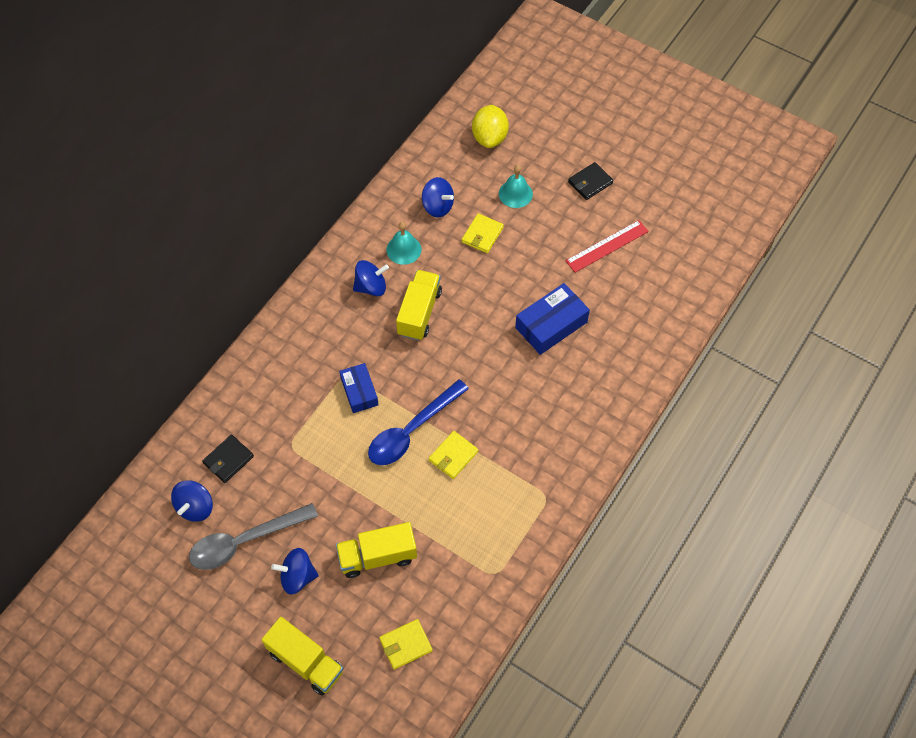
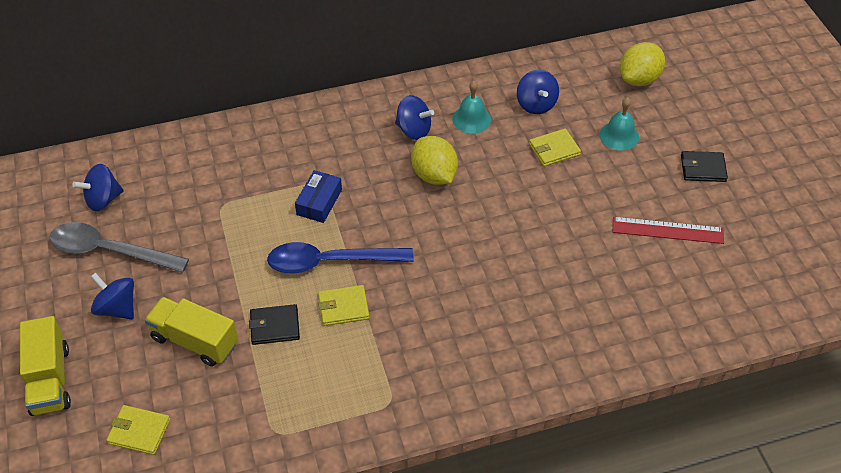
camera: 40 degrees right, 10 degrees down
black wallet [202,435,254,483] -> black wallet moved to [249,304,300,345]
yellow truck [396,270,442,341] -> yellow lemon [411,136,458,185]
blue box [515,283,590,355] -> none

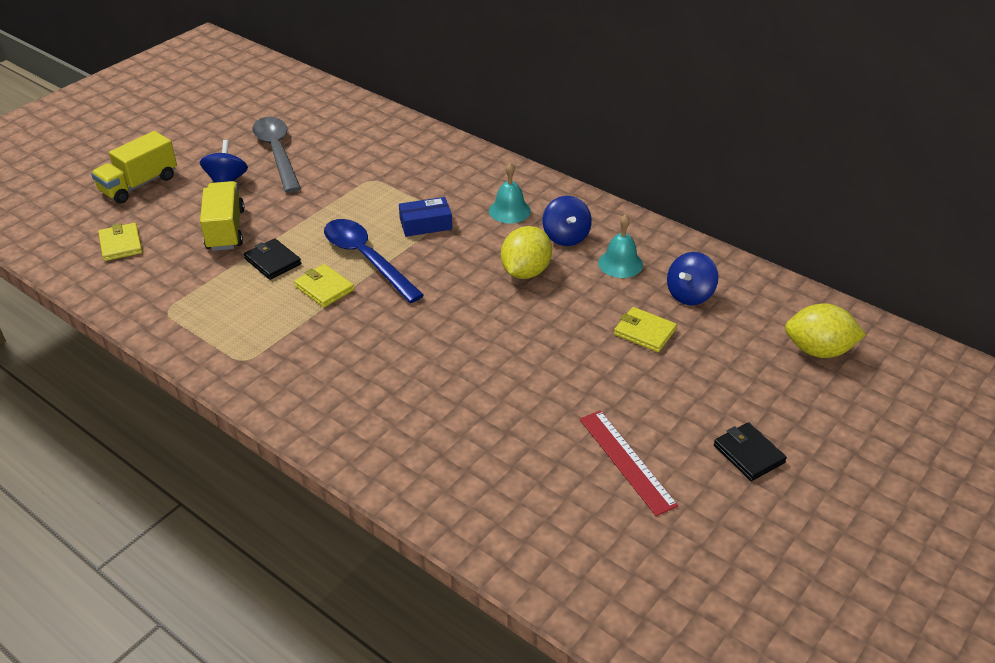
camera: 55 degrees right, 10 degrees down
blue spinning top [72,164,124,211] -> none
turquoise bell [600,97,639,150] -> turquoise bell moved to [489,163,531,223]

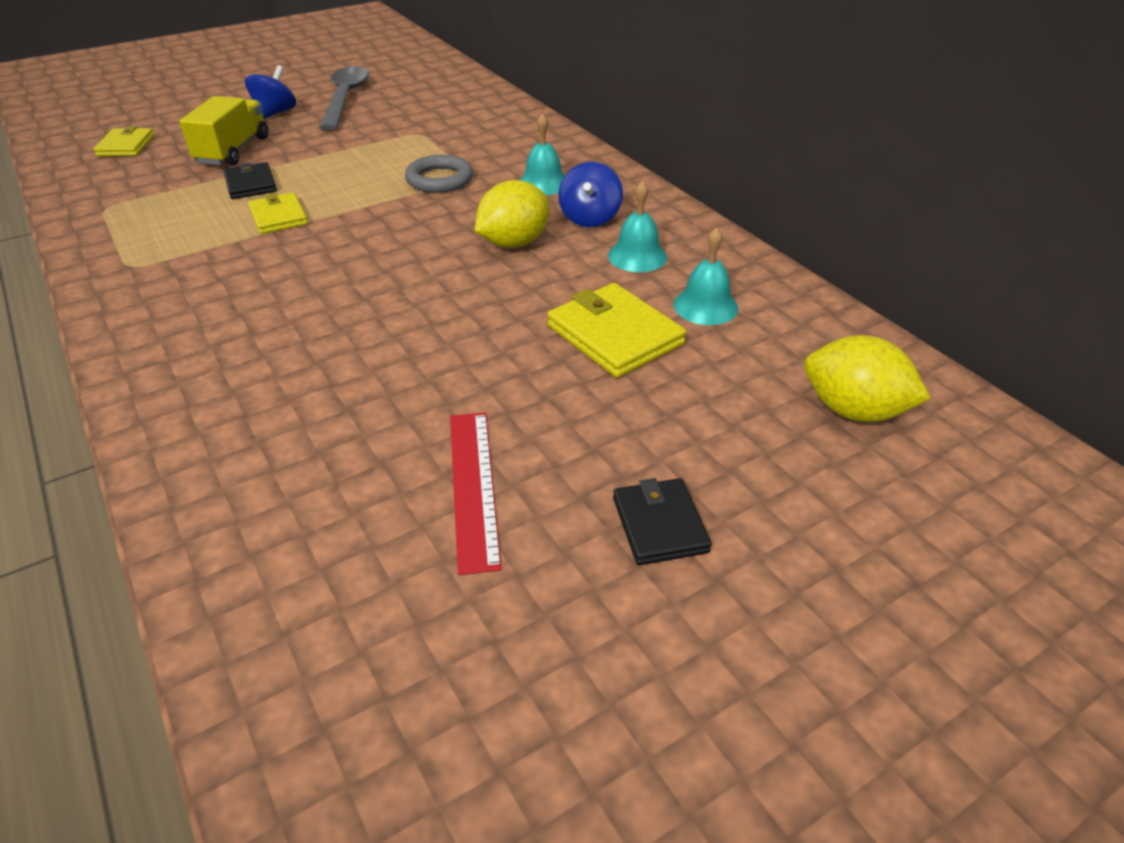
camera: 20 degrees right, 0 degrees up
yellow truck [91,131,177,204] -> none
blue spoon [324,219,424,303] -> none
blue box [399,197,452,237] -> grey ring [405,155,473,193]
yellow wallet [614,307,677,352] -> yellow wallet [547,283,686,378], size x1.57
blue spinning top [667,252,718,305] -> turquoise bell [673,227,738,325]

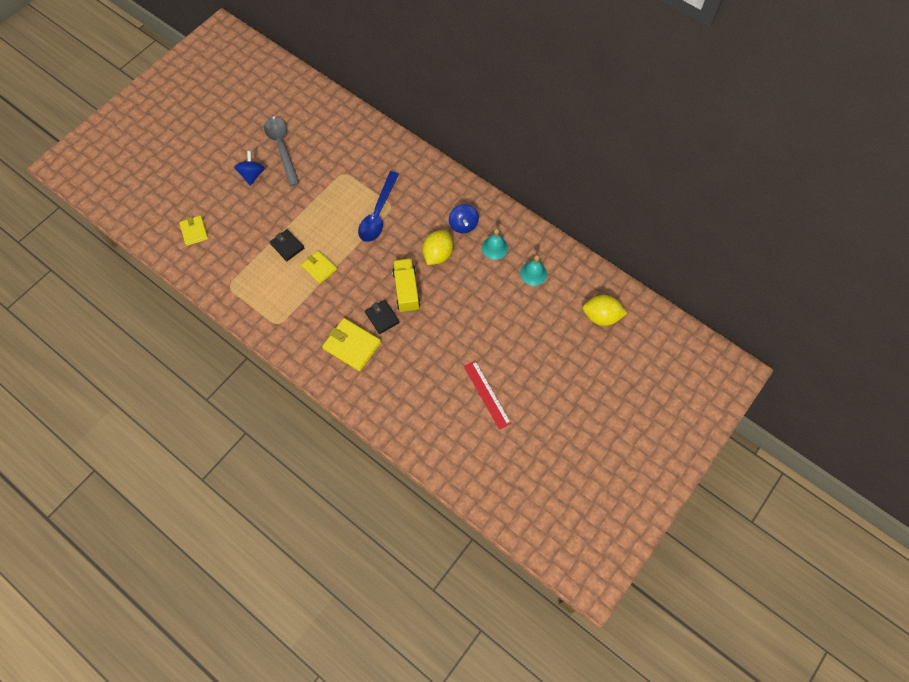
camera: 20 degrees left, 25 degrees up
yellow truck [180,96,268,166] -> yellow truck moved to [392,258,420,313]
grey ring [405,155,473,193] -> blue spoon [358,171,399,242]
turquoise bell [520,113,565,195] -> none
yellow wallet [547,283,686,378] -> yellow wallet moved to [322,318,381,371]
black wallet [613,478,712,565] -> black wallet moved to [365,300,399,334]

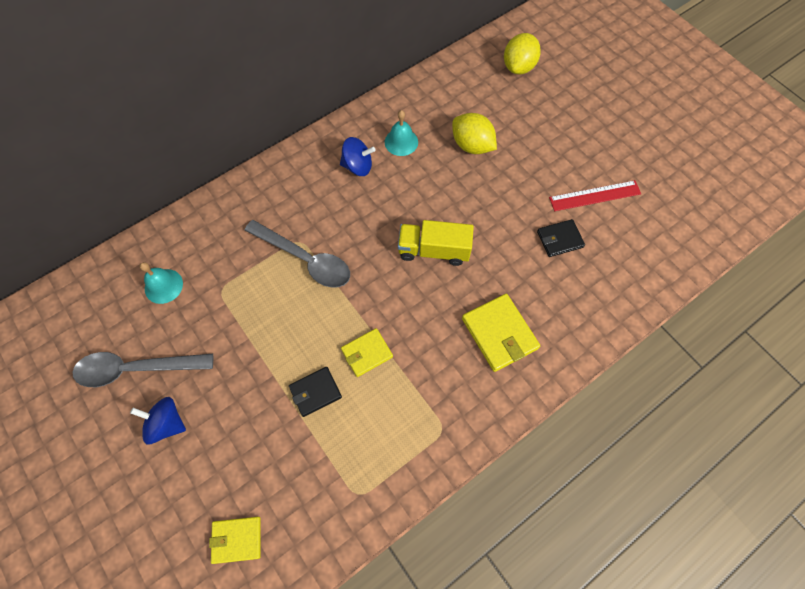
camera: 75 degrees left, 0 degrees up
yellow wallet [322,318,381,371] -> yellow wallet turned 75 degrees counterclockwise [462,294,540,372]
blue spoon [358,171,399,242] -> grey spoon [244,220,350,288]
black wallet [365,300,399,334] -> black wallet moved to [537,219,585,257]
yellow lemon [423,230,453,265] -> yellow lemon moved to [452,113,497,154]
turquoise bell [520,255,547,286] -> turquoise bell moved to [140,262,183,304]

